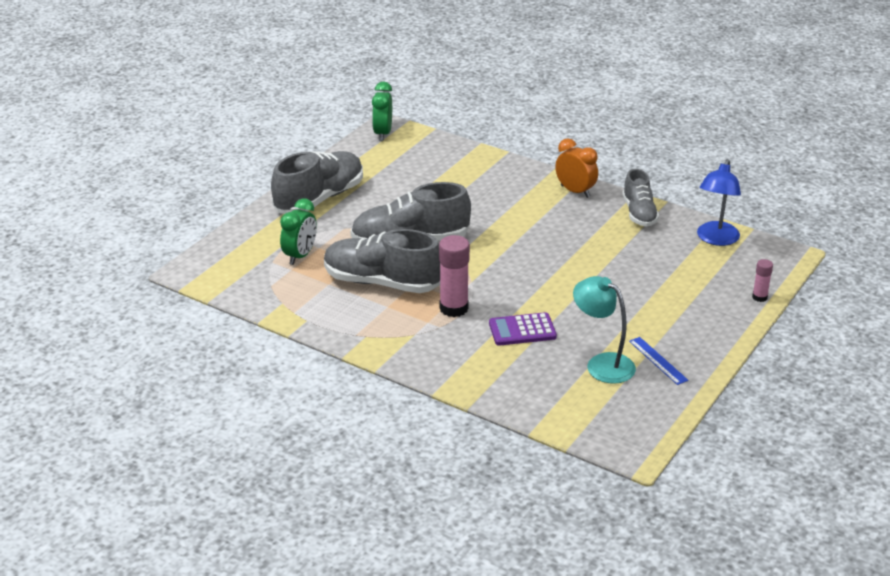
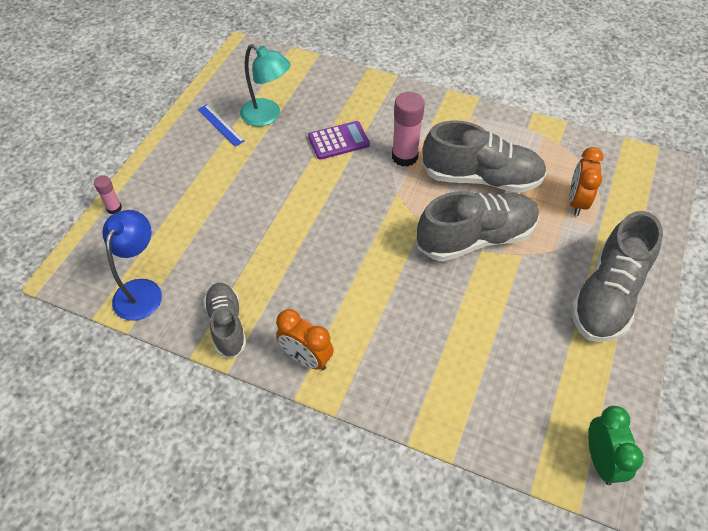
camera: 170 degrees right, 20 degrees up
green clock [280,198,317,265] -> orange clock [569,147,604,216]

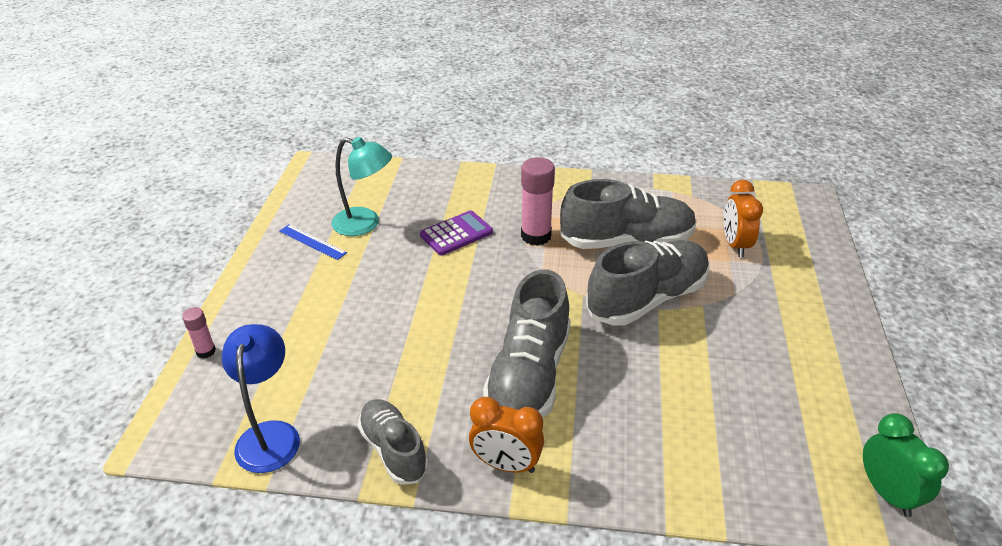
camera: 15 degrees left, 15 degrees down
grey shoe [571,211,663,342] -> grey shoe moved to [483,270,571,418]

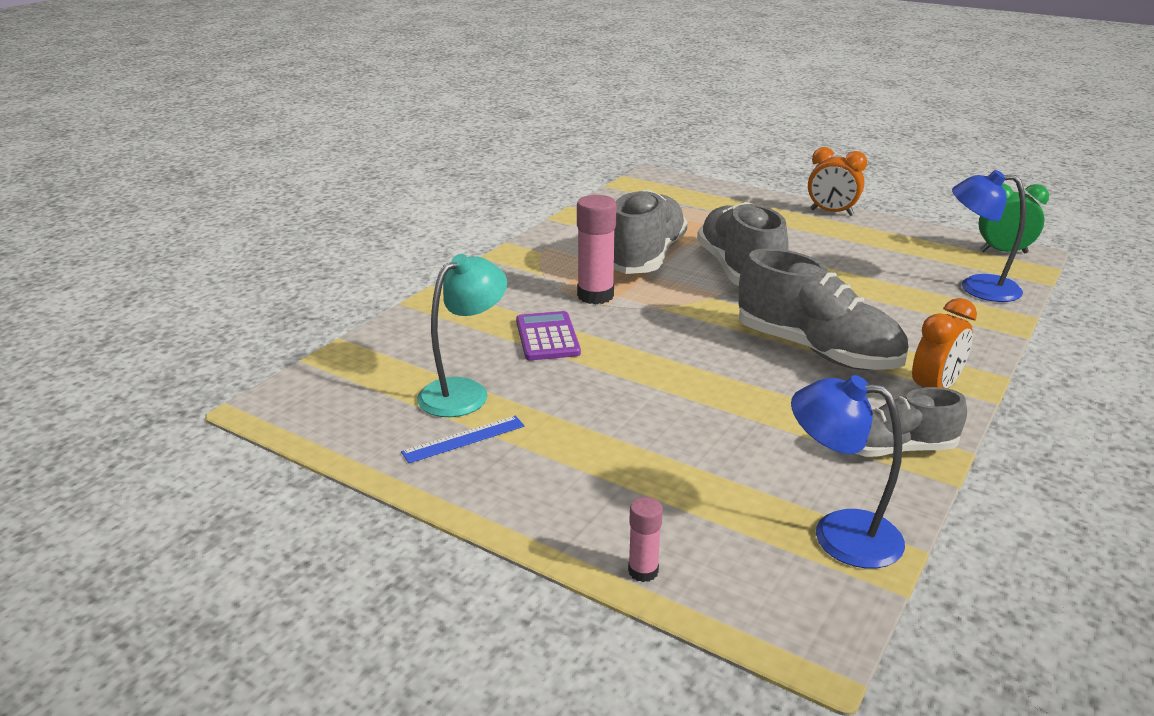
camera: 65 degrees left, 10 degrees down
orange clock [724,180,763,257] -> orange clock moved to [808,147,867,216]
none -> blue lamp [952,170,1026,302]

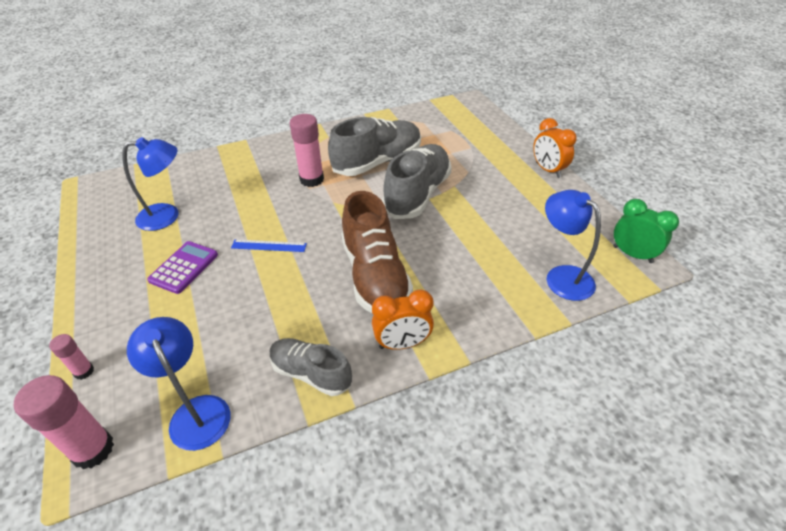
camera: 35 degrees right, 15 degrees up
blue ruler [401,416,525,463] -> blue ruler moved to [231,240,307,252]
turquoise lamp [417,254,507,417] -> blue lamp [122,137,179,231]
purple calculator [516,311,581,360] -> purple calculator moved to [147,241,218,294]
grey shoe [739,248,908,370] -> brown shoe [341,191,413,313]
none -> pink glue stick [14,375,114,469]

